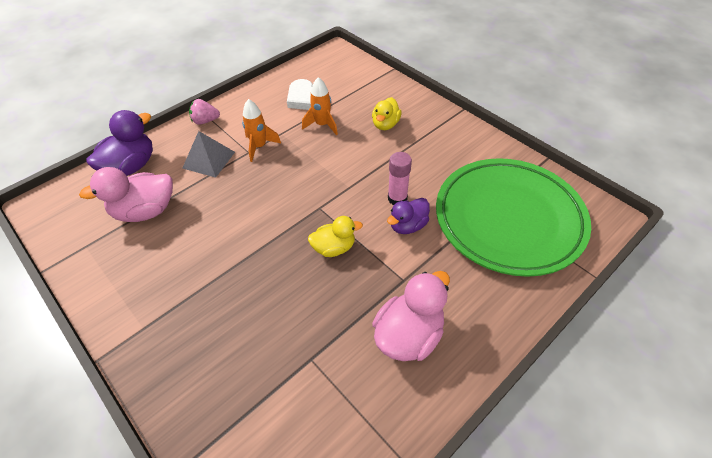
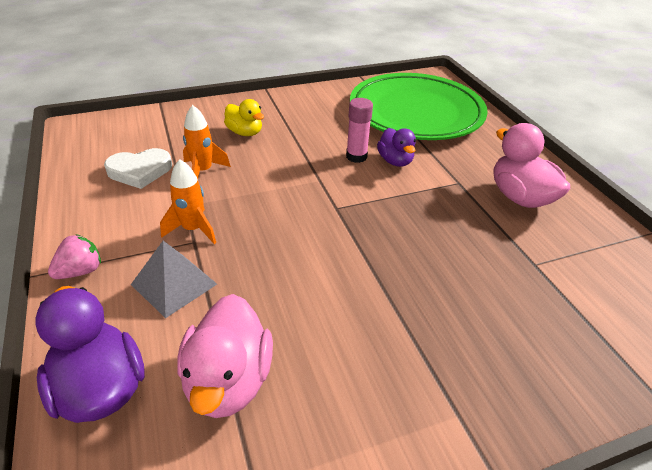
camera: 70 degrees left, 10 degrees down
pink strawberry [189,99,220,125] -> pink strawberry turned 150 degrees counterclockwise [48,234,101,279]
yellow duck [308,216,363,257] -> none

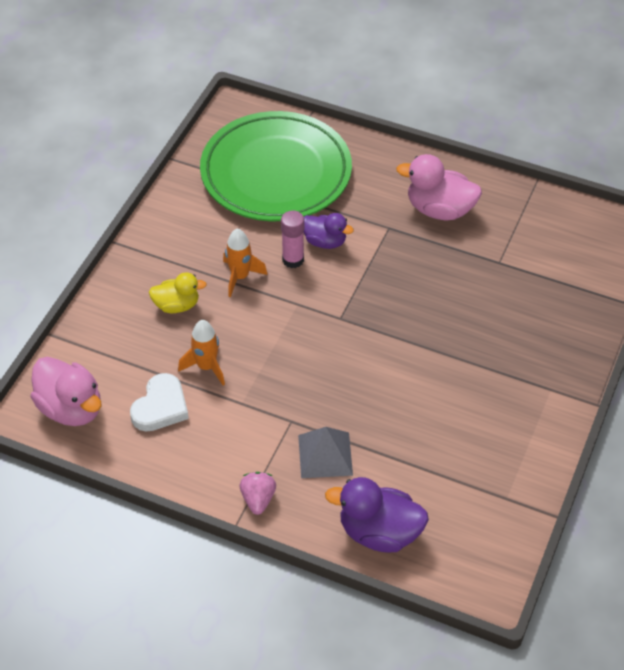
camera: 45 degrees left, 10 degrees up
orange rocket [160,159,216,244] -> orange rocket moved to [223,229,268,297]
pink duck [177,294,273,418] -> pink duck moved to [31,357,101,426]

